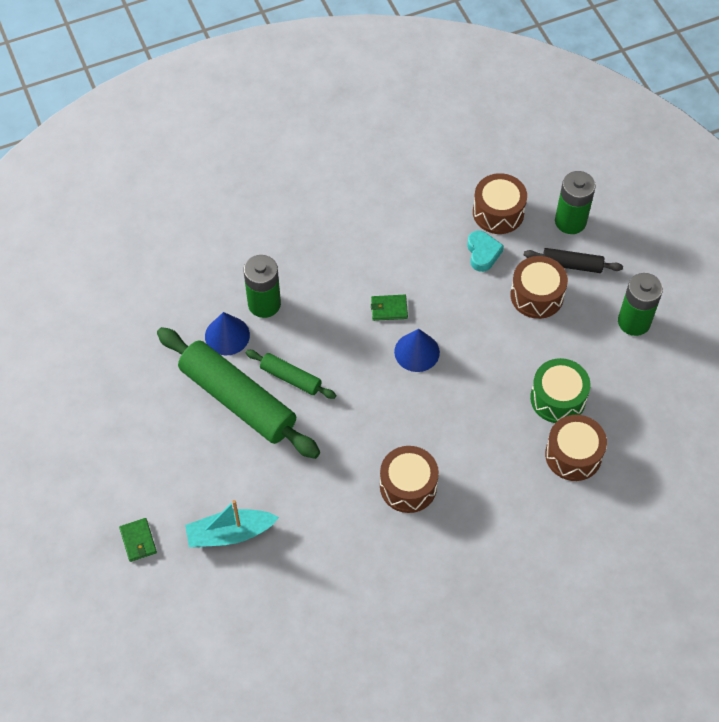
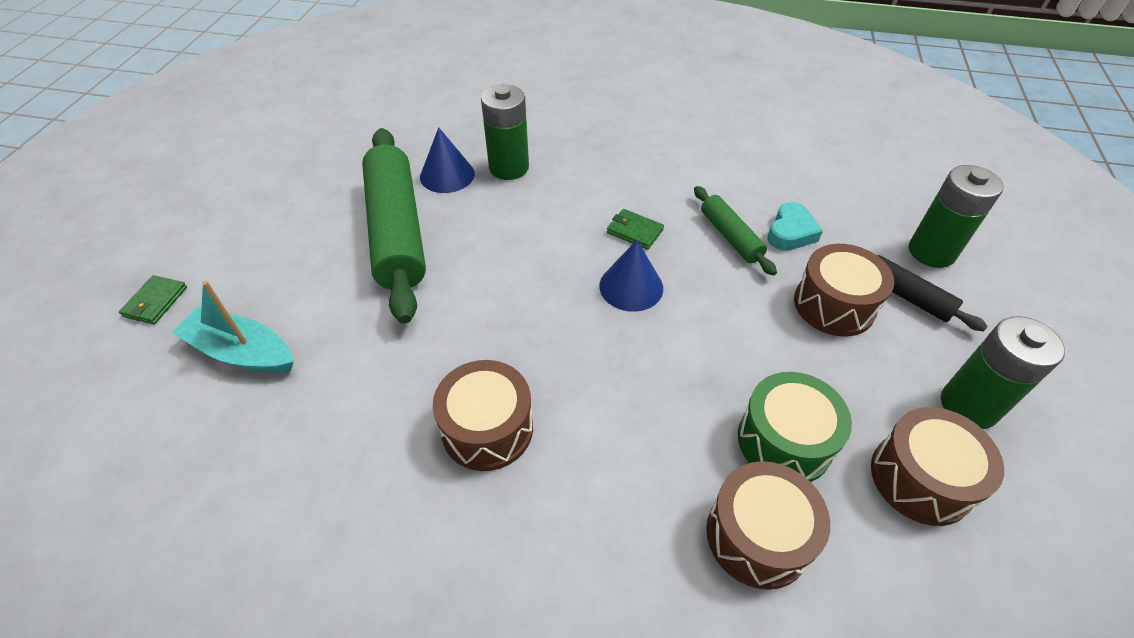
camera: 35 degrees right, 10 degrees down
green rolling pin [246,350,336,399] -> green rolling pin moved to [694,186,777,276]
brown drum [473,173,527,234] -> brown drum moved to [871,407,1004,526]

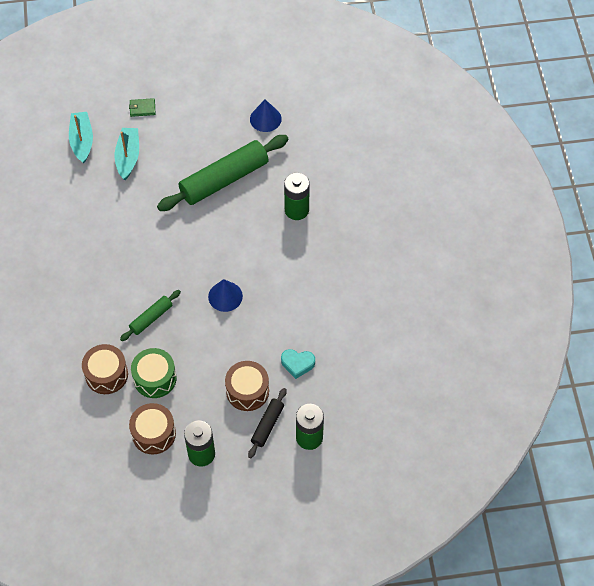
camera: 70 degrees right, 10 degrees up
blue cone [420,127,475,193] -> blue cone moved to [250,99,282,132]
brown drum [433,360,533,471] -> none
green wallet [607,209,664,250] -> none
green rolling pin [694,186,777,276] -> green rolling pin moved to [120,290,181,341]
none -> turquoise boat [69,112,93,163]

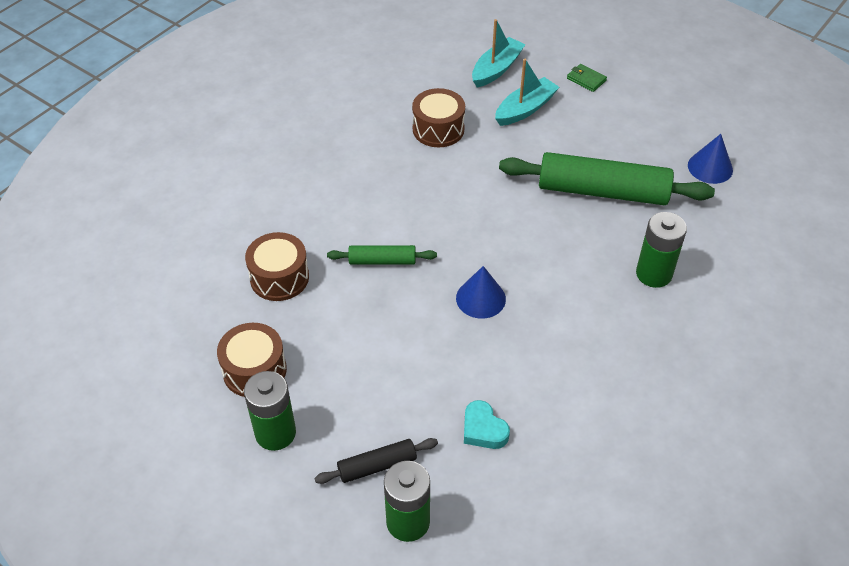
camera: 45 degrees right, 10 degrees down
green drum [131,348,177,398] -> none
brown drum [225,361,269,411] -> brown drum moved to [412,88,465,147]

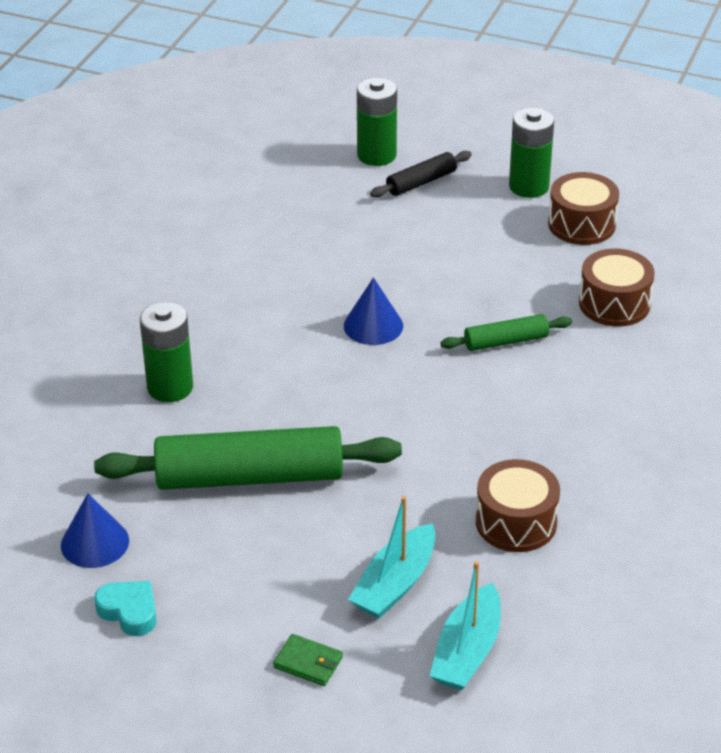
camera: 165 degrees right, 10 degrees down
turquoise heart [464,400,510,449] -> turquoise heart moved to [94,581,156,636]

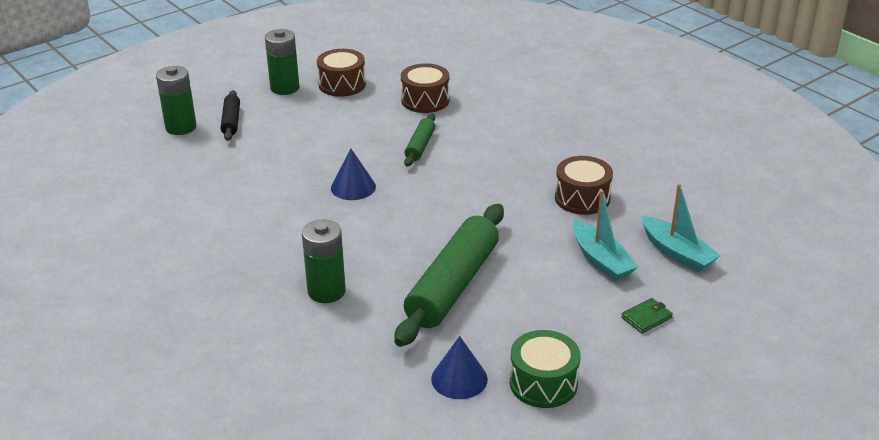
camera: 60 degrees left, 5 degrees down
turquoise heart [94,581,156,636] -> green drum [510,330,581,408]

